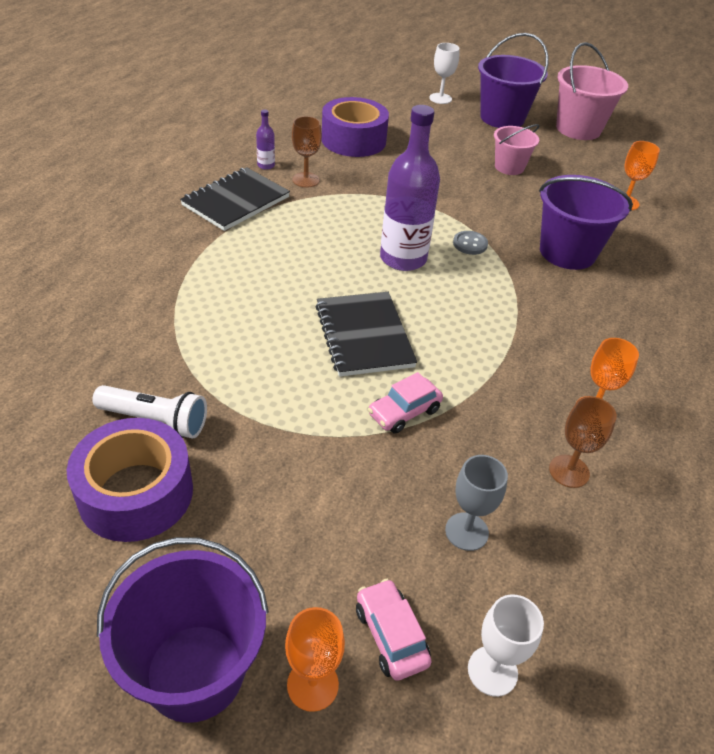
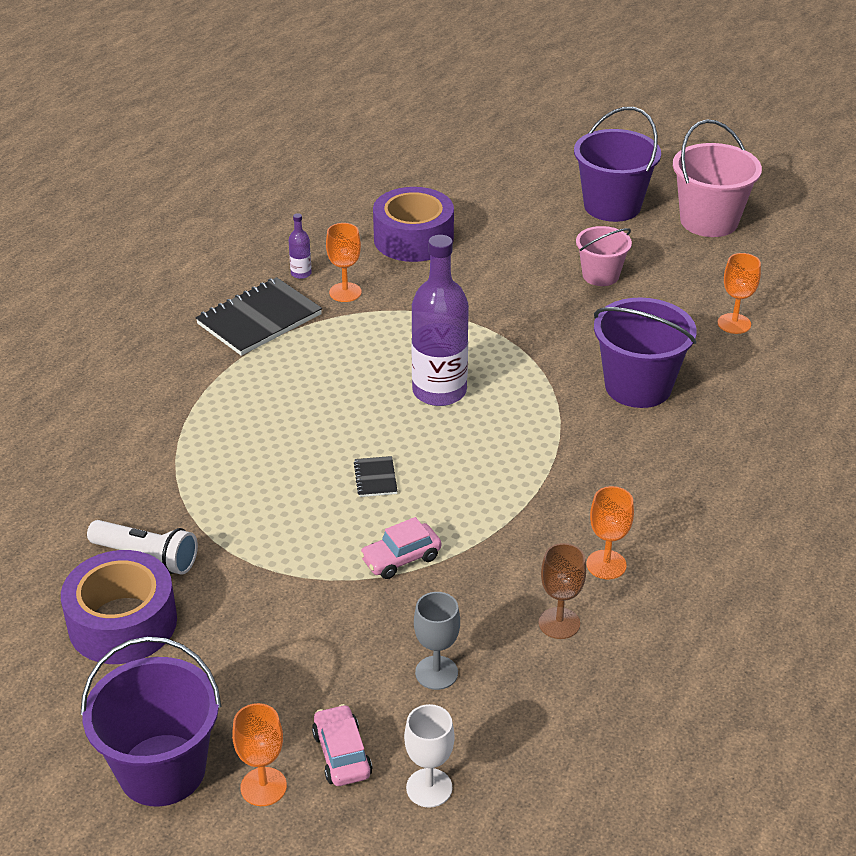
camera: 10 degrees right, 5 degrees down
brown goblet [292,116,322,187] -> orange goblet [326,223,362,302]
black notebook [316,292,417,377] -> black notebook [354,456,397,497], size x0.45
white goblet [429,43,460,104] -> none
grey button [453,231,488,255] -> none

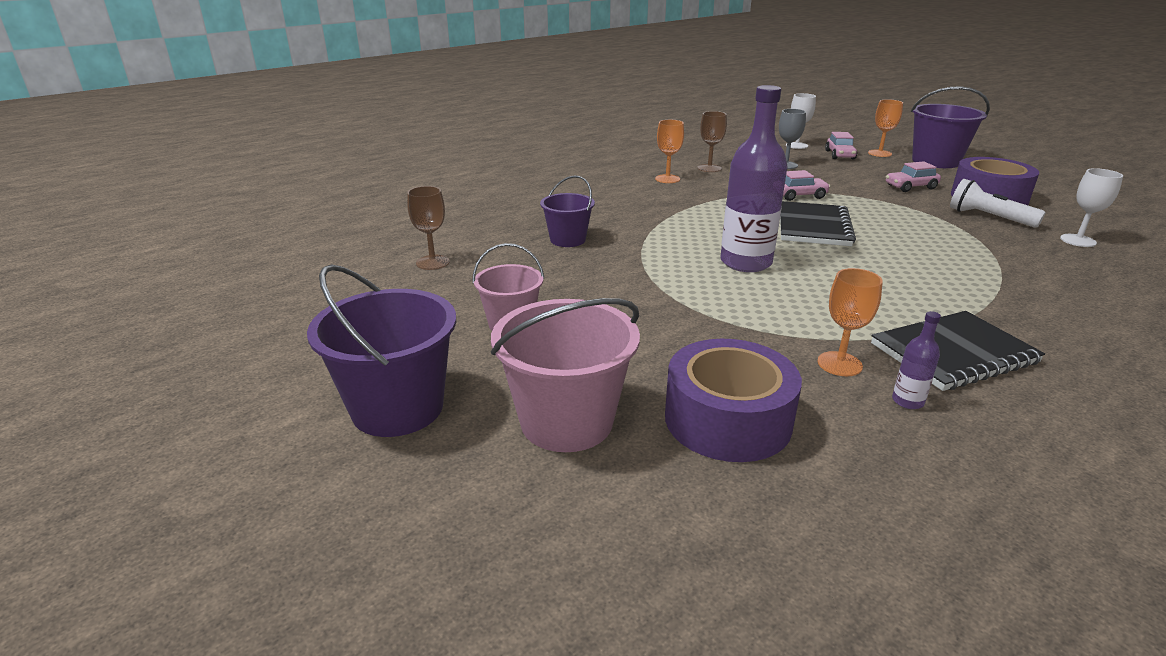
camera: 160 degrees left, 10 degrees down
black notebook [354,456,397,497] -> black notebook [780,201,856,246], size x2.20
purple bucket [594,298,697,408] -> purple bucket [540,175,595,247], size x0.61
pink bucket [673,119,762,237] -> pink bucket moved to [491,298,640,452]
orange goblet [718,253,761,334] -> brown goblet [407,186,450,270]
none -> pink car [886,161,941,192]
none -> white goblet [1060,168,1123,247]

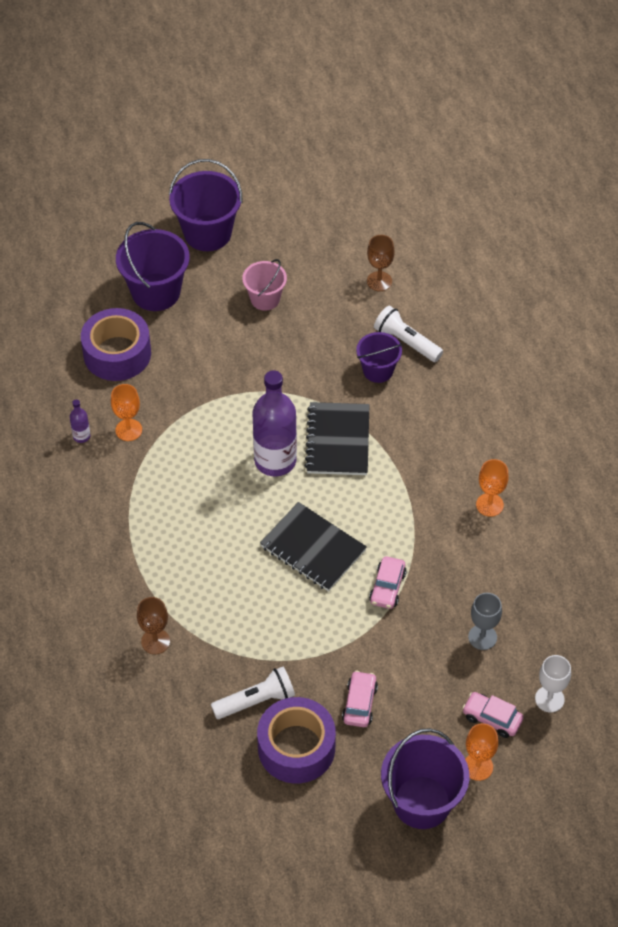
camera: 115 degrees right, 25 degrees up
pink bucket [491,298,640,452] -> purple bucket [116,222,190,311]
brown goblet [697,111,727,172] -> brown goblet moved to [137,597,170,654]
black notebook [871,311,1045,391] -> black notebook moved to [305,402,369,475]
white goblet [1060,168,1123,247] -> none
none -> white flashlight [374,306,443,362]

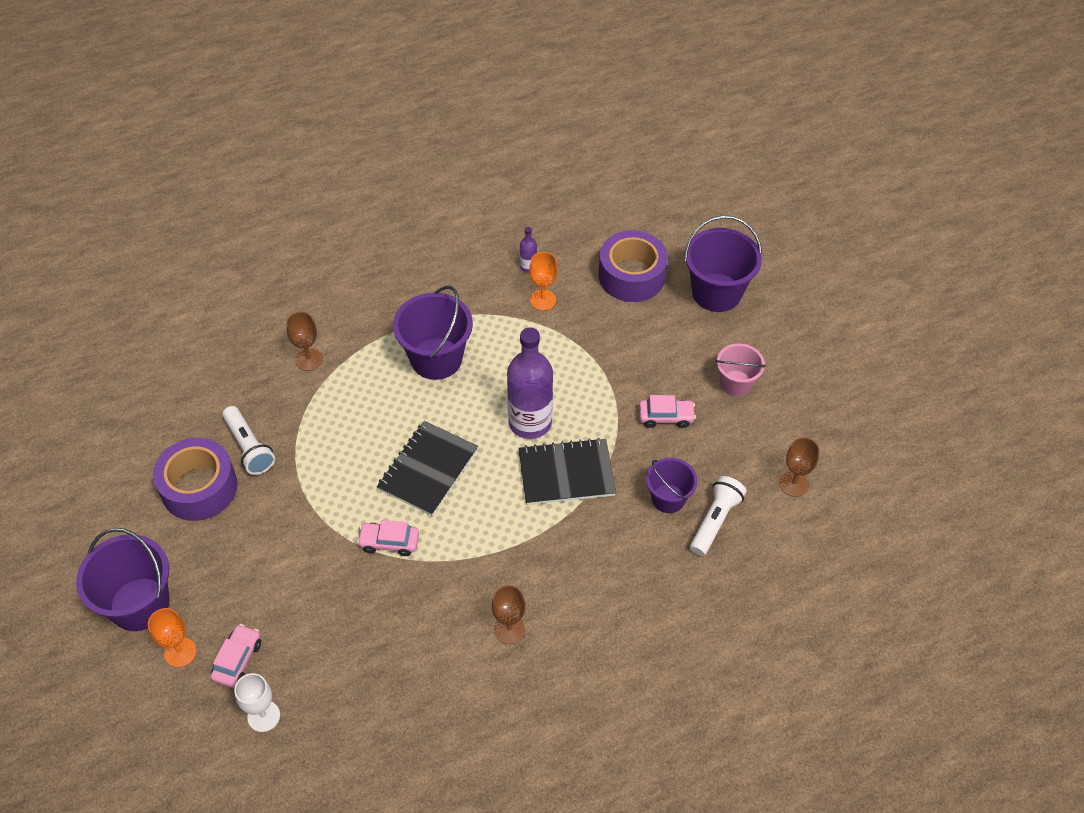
camera: 80 degrees right, 0 degrees up
purple bucket [169,159,243,251] -> purple bucket moved to [393,286,473,380]
pink car [342,671,378,727] -> pink car moved to [639,395,696,428]
grey goblet [468,593,502,650] -> none
orange goblet [476,459,509,517] -> brown goblet [492,585,526,644]

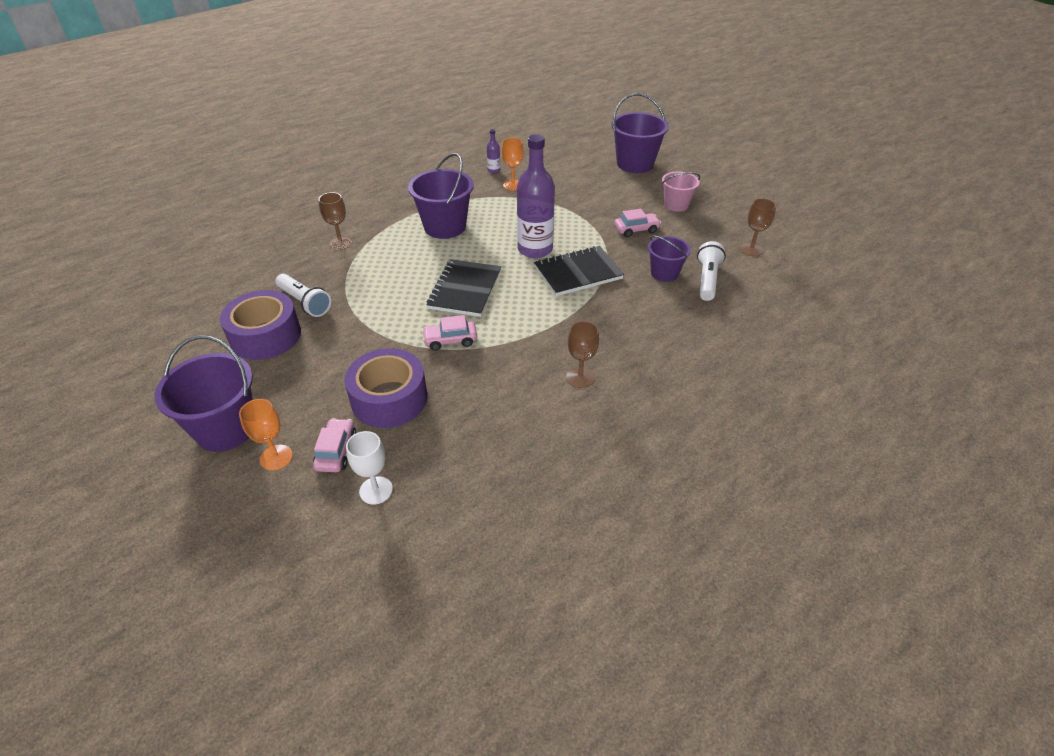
camera: 15 degrees left, 10 degrees down
purple tape [598,230,668,302] -> purple tape moved to [345,348,427,428]

